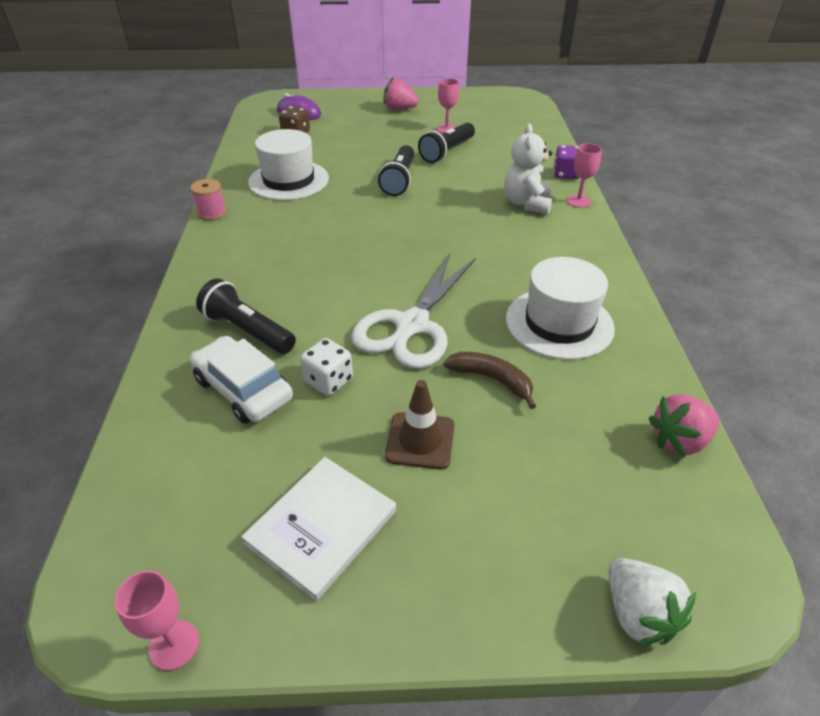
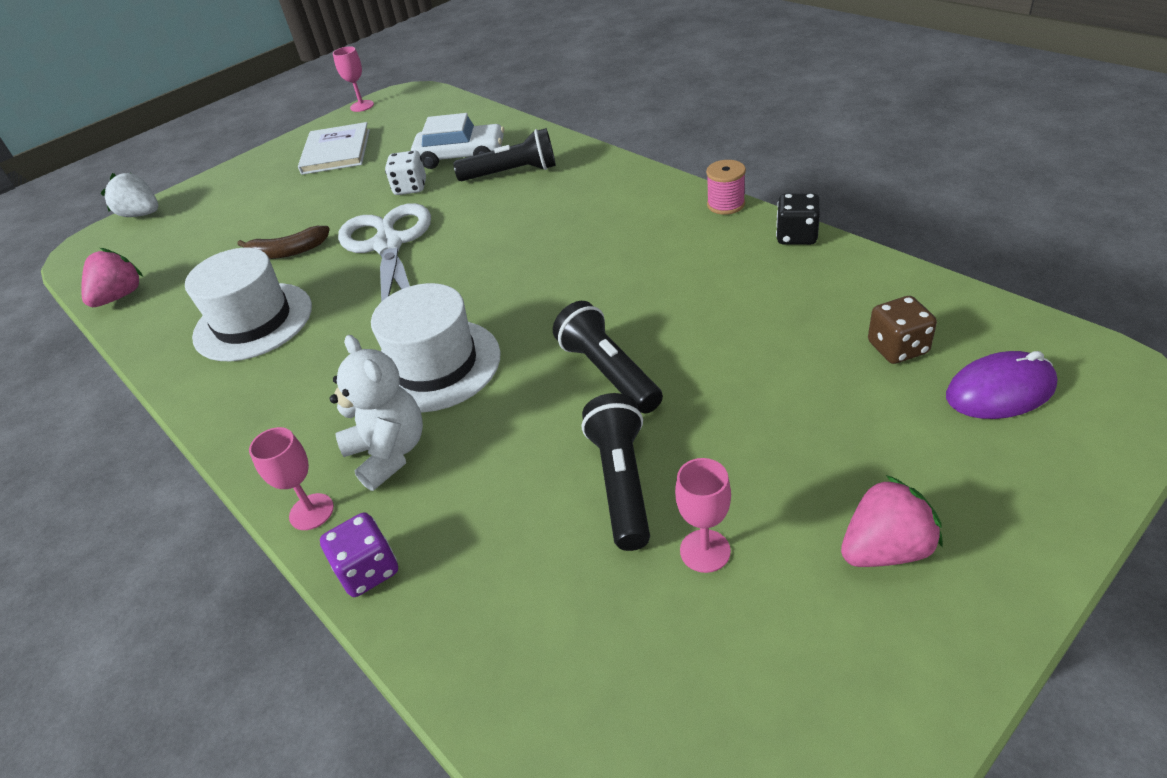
camera: 145 degrees right, 0 degrees up
white hat [248,129,329,201] -> white hat moved to [371,283,501,413]
brown traffic cone [385,380,454,470] -> none
none -> black dice [776,193,820,245]

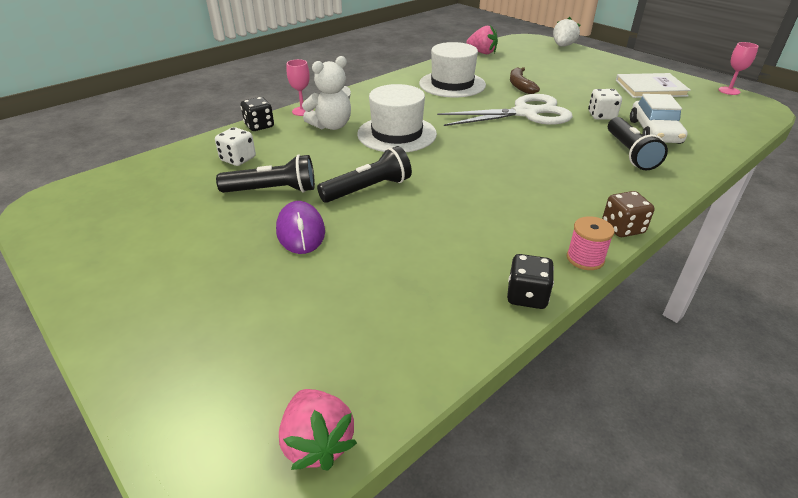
camera: 85 degrees right, 5 degrees down
purple dice [320,512,398,597] -> black dice [241,97,274,131]
pink goblet [675,458,731,573] -> none
pink strawberry [841,475,943,567] -> pink strawberry moved to [279,389,357,471]
brown dice [868,296,937,364] -> brown dice moved to [602,191,655,237]
purple mouse [946,351,1057,419] -> purple mouse moved to [276,201,325,254]
none -> white dice [215,127,256,166]

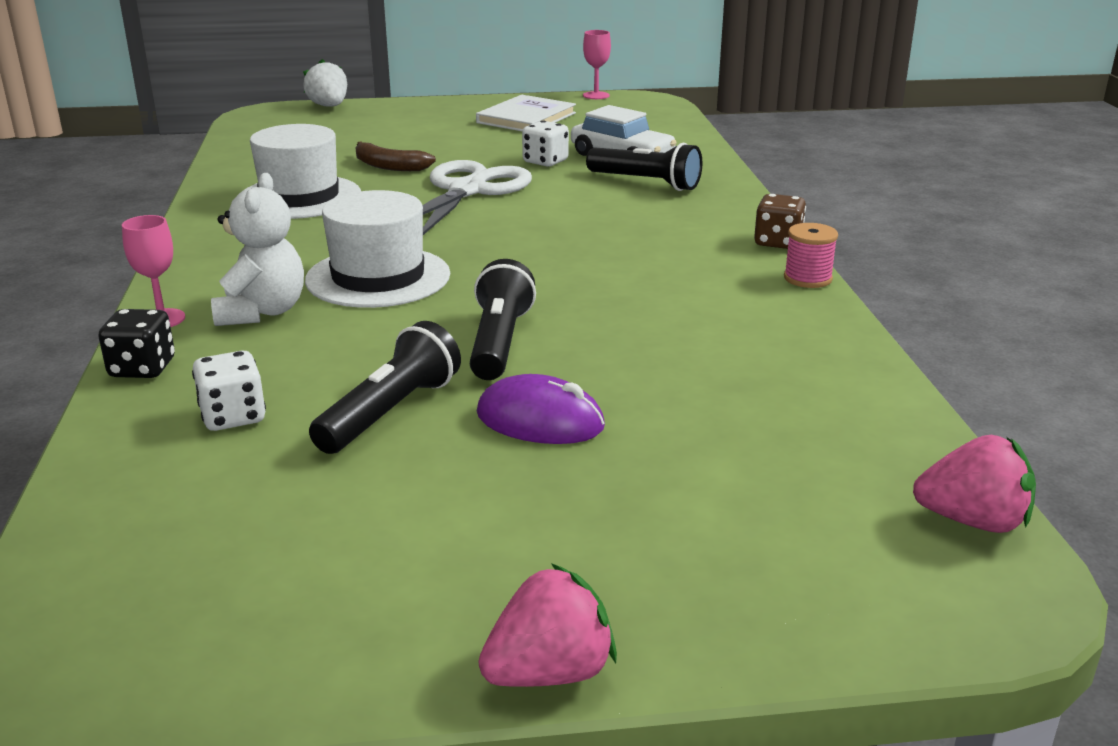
camera: 55 degrees left, 10 degrees down
pink strawberry [466,25,498,54] -> pink strawberry moved to [478,563,617,687]
black dice [507,254,554,309] -> none

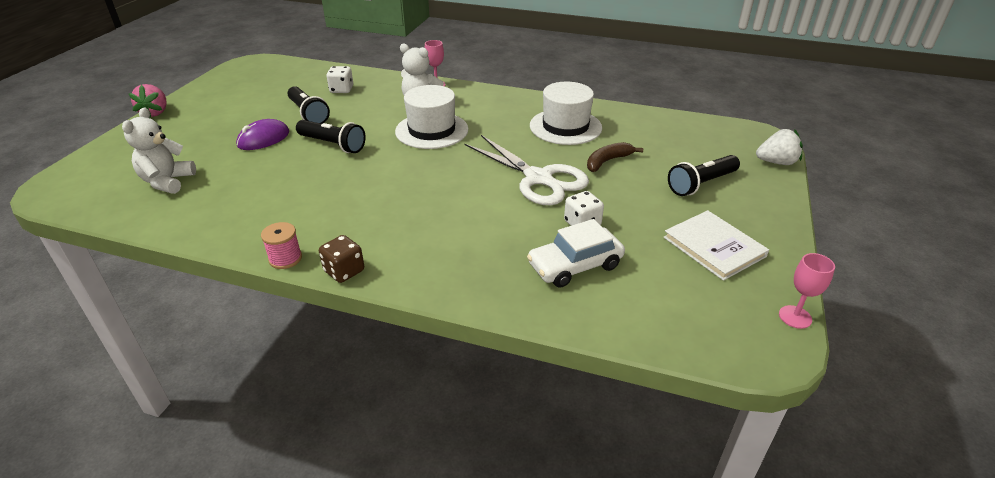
camera: 115 degrees right, 10 degrees up
black dice [98,309,175,378] -> none
black flashlight [586,143,702,191] -> black flashlight moved to [668,155,740,196]
pink strawberry [913,435,1036,533] -> none
none -> white teddy bear [122,107,196,194]

